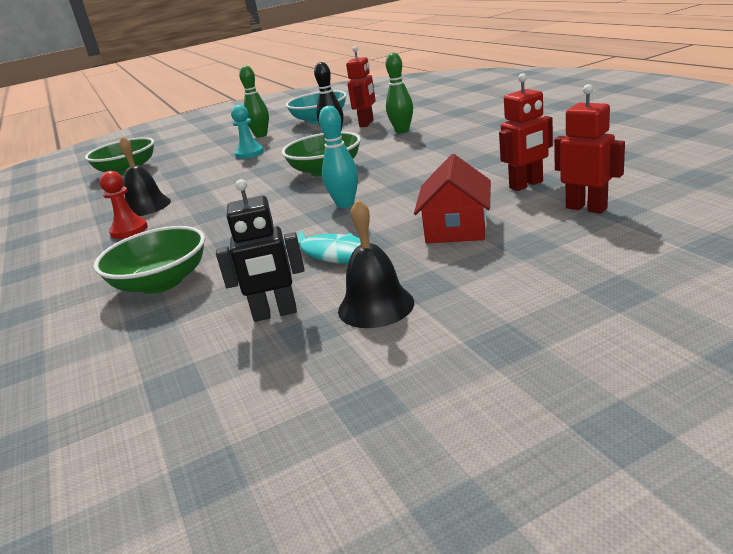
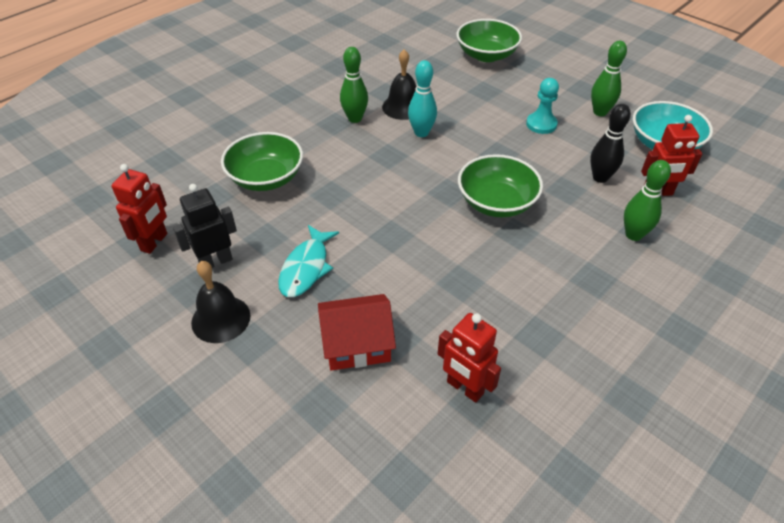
camera: 65 degrees right, 20 degrees up
red pawn [100,171,148,239] -> green bowling pin [340,47,368,123]
black robot [216,179,305,322] -> black robot turned 90 degrees clockwise [173,184,237,268]
turquoise bowling pin [319,106,358,208] -> turquoise bowling pin moved to [408,60,437,137]
red robot [554,84,625,214] -> red robot moved to [111,164,167,254]

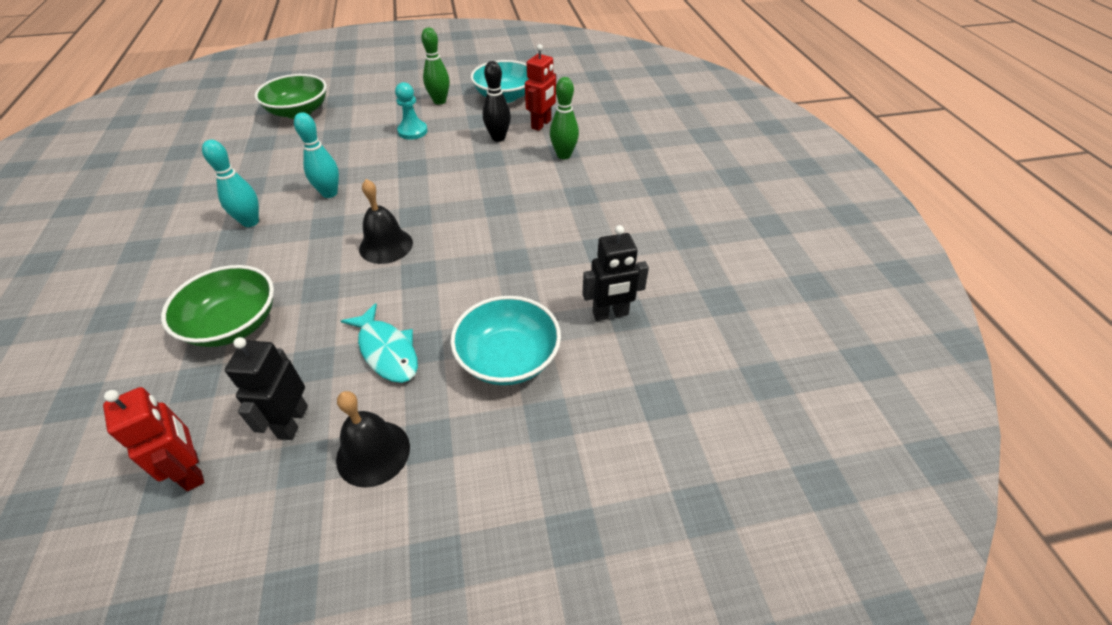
camera: 55 degrees left, 0 degrees up
red house [318,294,396,371] -> turquoise bowl [450,296,561,385]
green bowling pin [340,47,368,123] -> turquoise bowling pin [202,140,259,227]
black bell [382,49,417,120] -> black bell moved to [359,179,413,264]
red robot [438,313,501,403] -> black robot [582,225,649,321]
green bowl [458,154,543,217] -> none

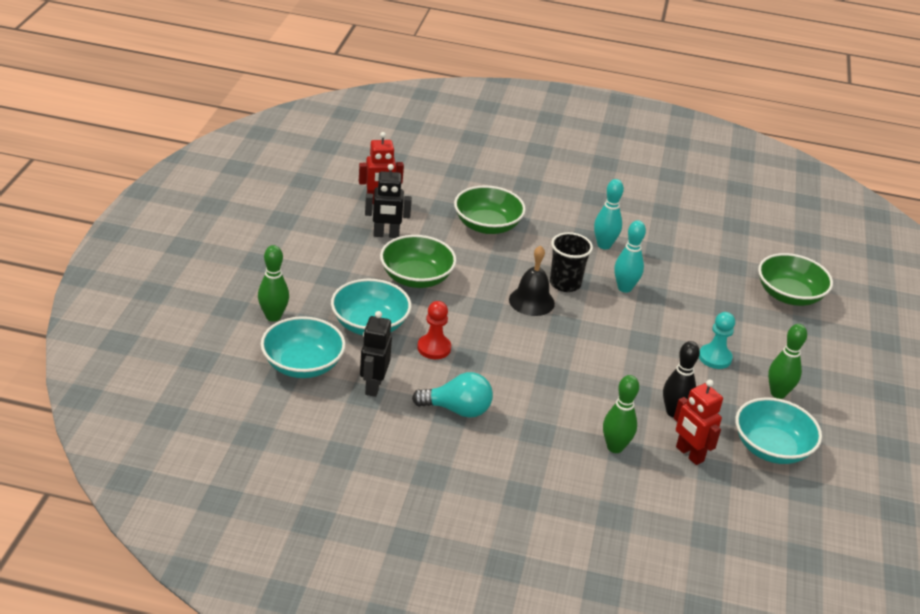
camera: 110 degrees right, 10 degrees down
black robot [225,337,308,440] -> black robot turned 150 degrees clockwise [365,164,412,238]
black bell [336,391,410,488] -> none
turquoise fish [341,303,418,383] -> green bowl [380,235,456,288]
none -> green bowling pin [258,245,289,322]
none -> turquoise bowl [261,316,346,378]
none -> turquoise light bulb [412,372,493,418]
none -> red pawn [417,301,451,359]
none -> black cup [550,232,593,292]

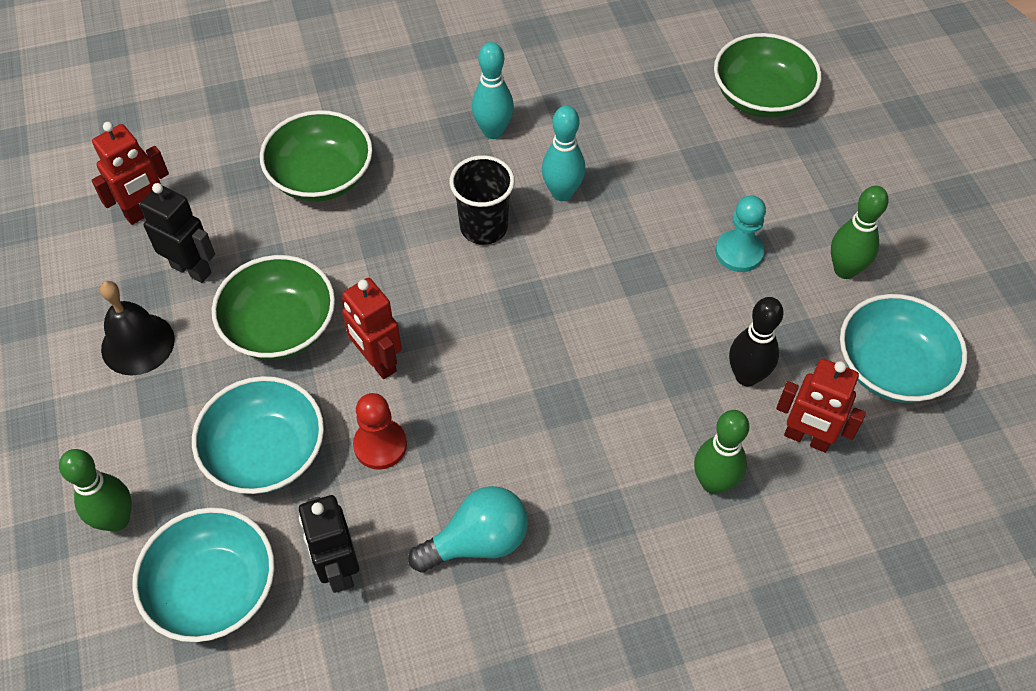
camera: 25 degrees left, 20 degrees up
black robot [365,164,412,238] -> black robot turned 120 degrees counterclockwise [140,183,215,283]
black bell [509,245,555,316] -> black bell moved to [100,281,175,376]
none -> red robot [341,278,402,379]

